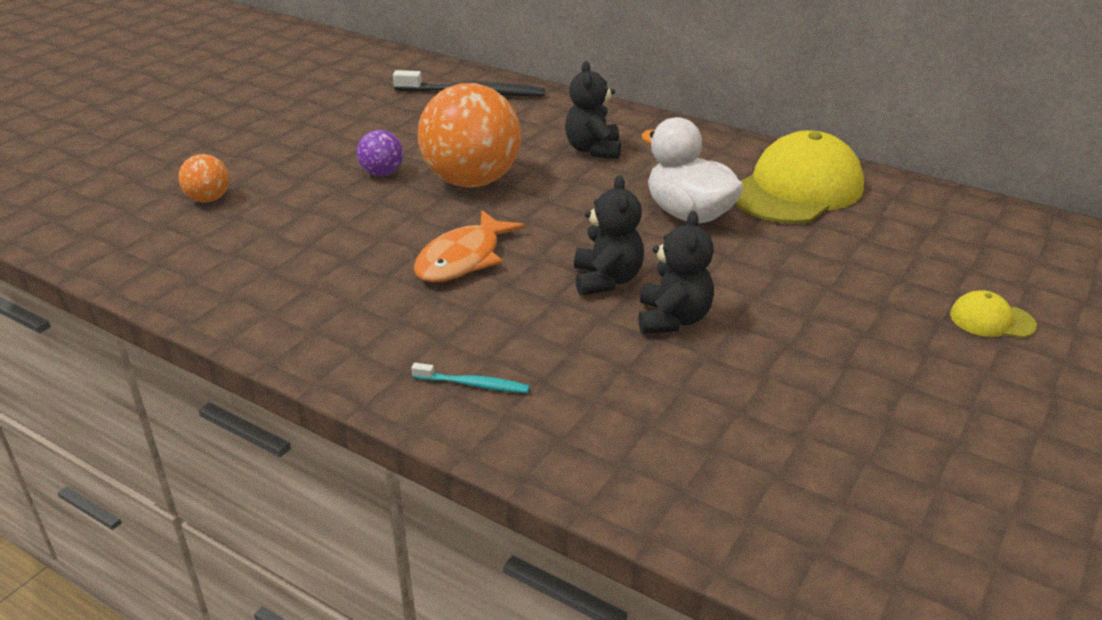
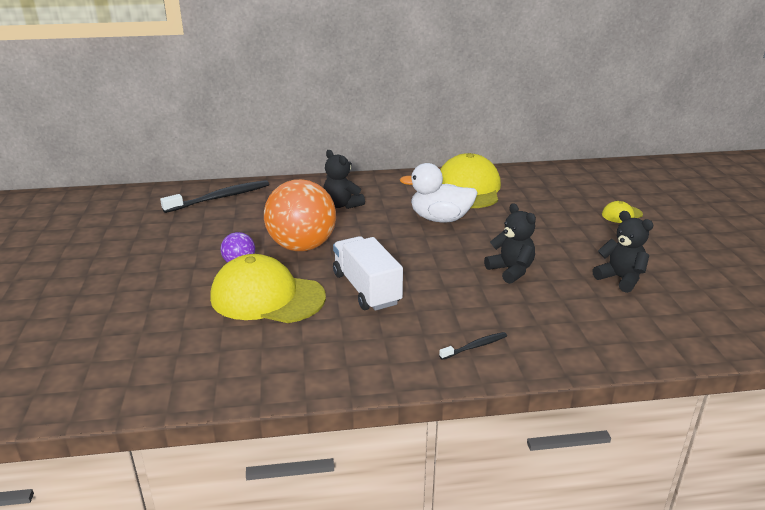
camera: 40 degrees left, 5 degrees down
orange ball [178,154,229,203] -> none
turquoise toothbrush [411,363,530,393] -> black toothbrush [439,332,507,360]
orange fish [414,210,526,282] -> white truck [333,236,403,311]
black teddy bear [574,175,644,296] -> black teddy bear moved to [593,211,654,293]
none -> yellow cap [210,254,326,323]

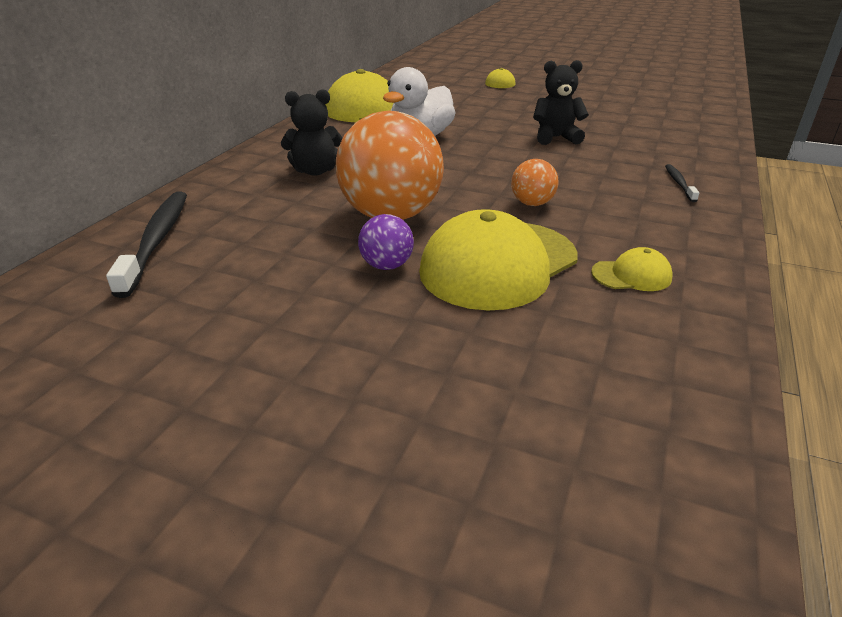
camera: 60 degrees left, 5 degrees up
white truck [333,236,403,311] -> orange ball [511,159,558,206]
black teddy bear [593,211,654,293] -> none
none -> yellow cap [591,247,672,291]

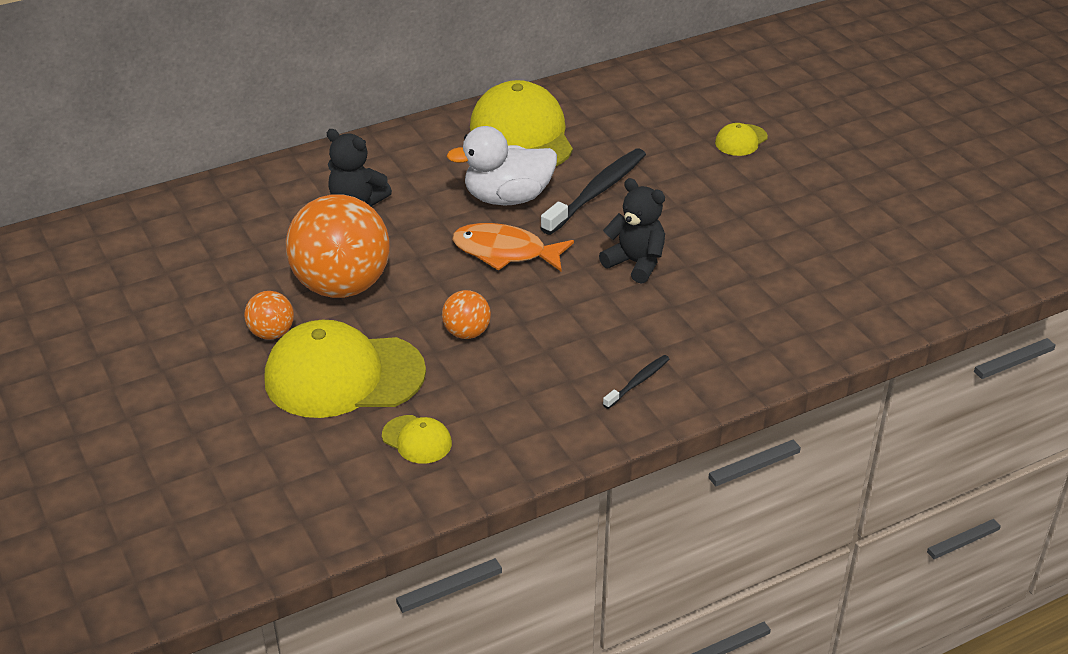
camera: 40 degrees right, 5 degrees up
black toothbrush [106,192,187,298] -> black toothbrush moved to [540,148,646,235]
purple ball [358,214,414,270] -> orange ball [244,291,294,340]
none -> orange fish [452,223,574,272]

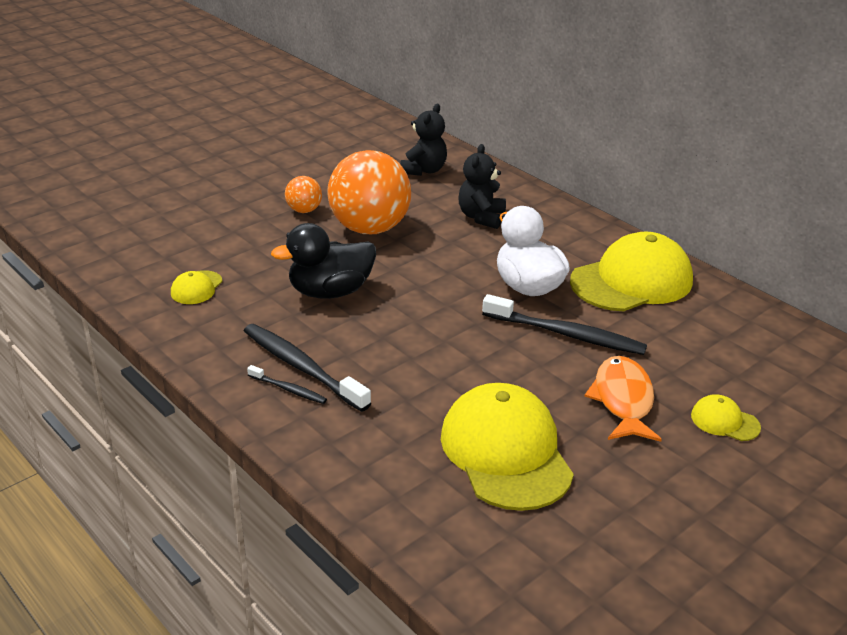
camera: 75 degrees right, 5 degrees down
yellow cap [264,320,426,418] -> yellow cap moved to [441,383,574,511]
orange ball [442,290,491,339] -> black duck [271,223,376,299]
orange fish [452,223,574,272] -> orange fish moved to [585,356,662,442]
black teddy bear [599,178,665,284] -> black teddy bear moved to [400,104,447,176]
none -> black toothbrush [244,324,371,412]

